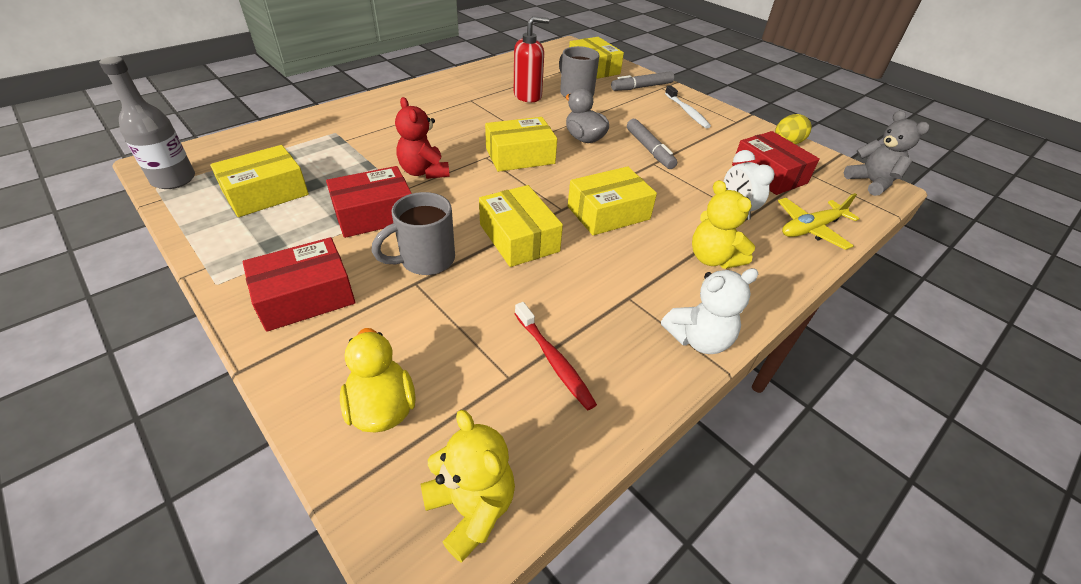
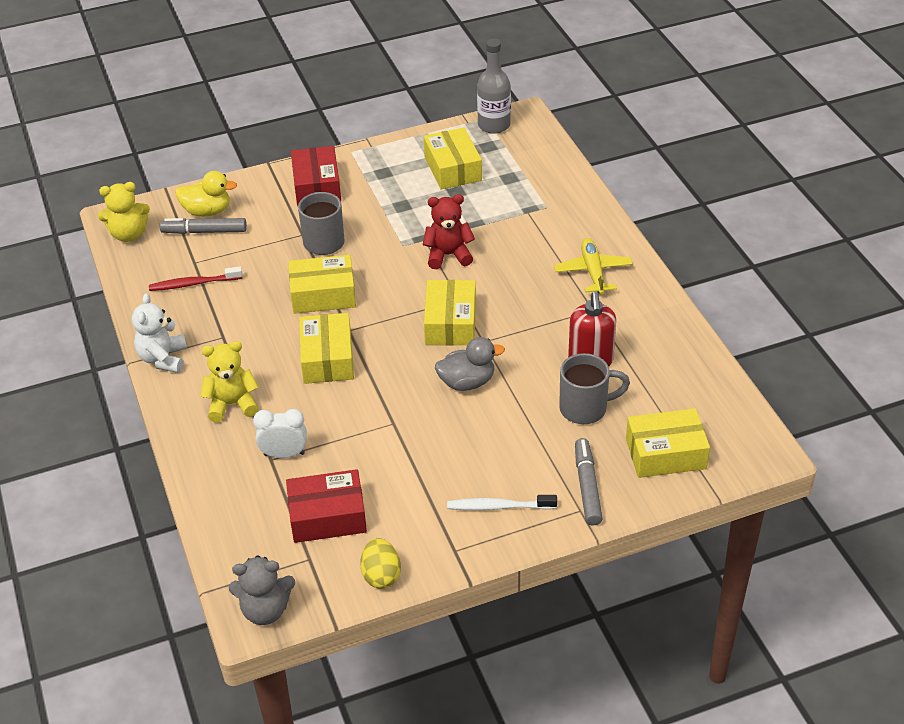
camera: 115 degrees right, 0 degrees up
red box [326,166,412,238] -> none
grey marker [627,119,677,169] -> grey marker moved to [160,218,247,234]
yellow plane [778,193,860,250] -> yellow plane moved to [554,238,633,295]

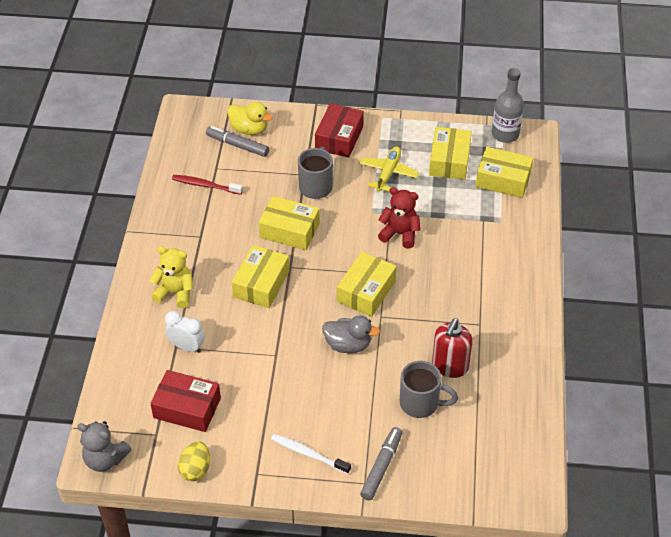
camera: 25 degrees right, 5 degrees up
yellow teddy bear [98,182,150,242] -> none
white teddy bear [132,293,187,373] -> none
yellow plane [554,238,633,295] -> yellow plane moved to [359,147,419,192]
yellow box [626,408,710,478] -> yellow box moved to [476,147,533,198]

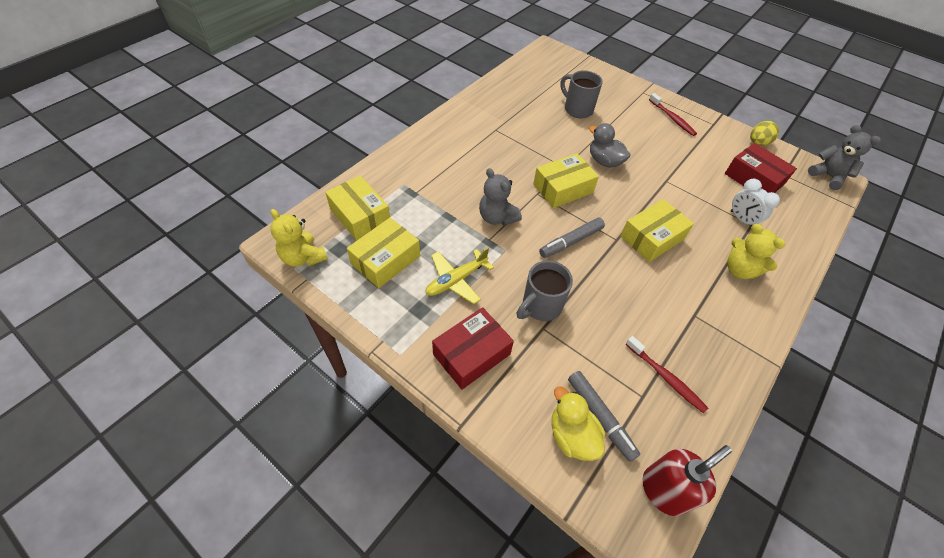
camera: 150 degrees left, 5 degrees up
yellow box [259,196,319,250] -> none
white toothbrush [271,434,351,474] -> red toothbrush [649,93,697,136]
grey marker [360,427,402,500] -> grey marker moved to [539,218,605,258]
red teddy bear [378,187,420,249] -> grey teddy bear [479,168,522,225]
red soap dispenser [432,318,473,378] -> red soap dispenser moved to [643,445,732,516]
grey bottle [492,68,524,143] -> yellow teddy bear [270,209,328,267]

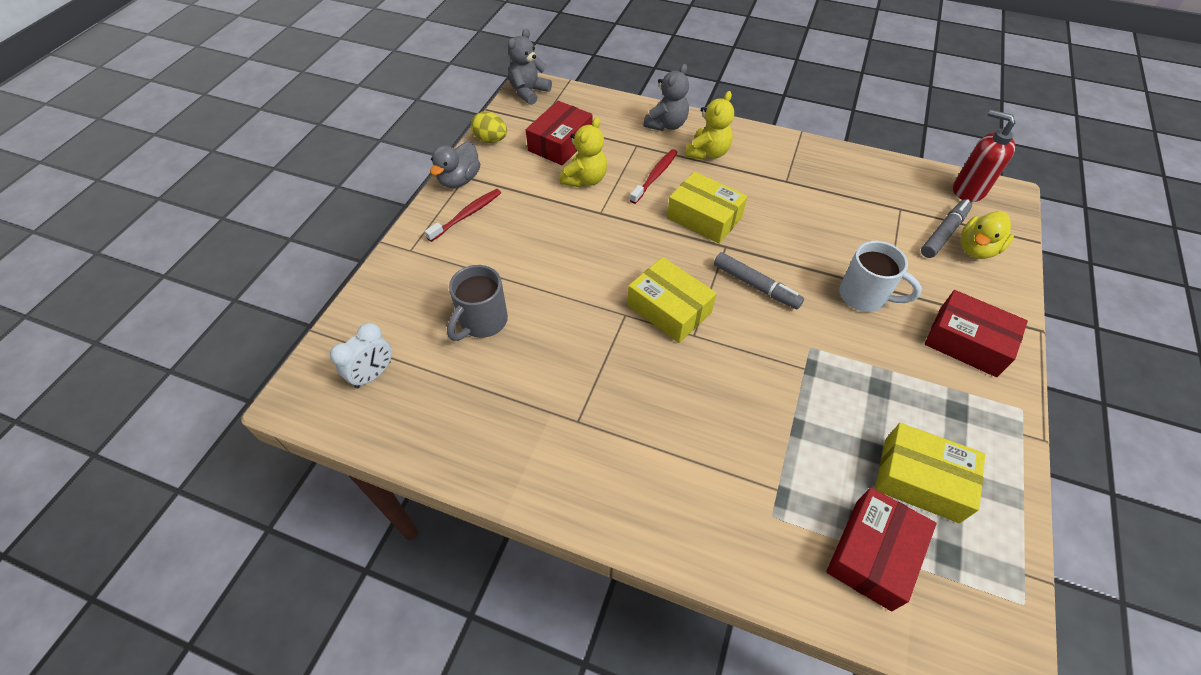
camera: 105 degrees left, 0 degrees up
yellow teddy bear [270,209,328,267] -> yellow teddy bear moved to [560,117,607,188]
yellow box [325,176,390,241] -> red box [826,487,936,611]
yellow plane [425,247,494,304] -> none
grey teddy bear [479,168,522,225] -> grey teddy bear moved to [643,64,689,131]
grey mug [516,260,573,321] -> white mug [839,241,922,312]
grey duck [589,123,631,168] -> grey duck moved to [430,142,480,188]
red toothbrush [625,336,708,413] -> red toothbrush moved to [630,149,677,204]
white clock [731,179,780,227] -> white clock moved to [330,323,392,389]

